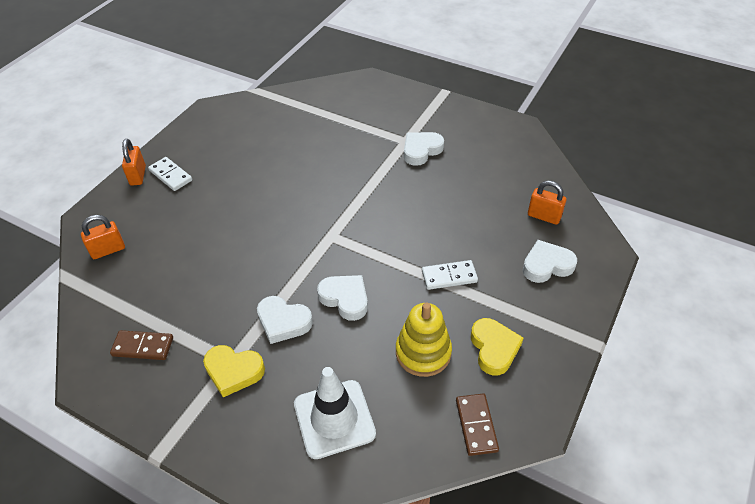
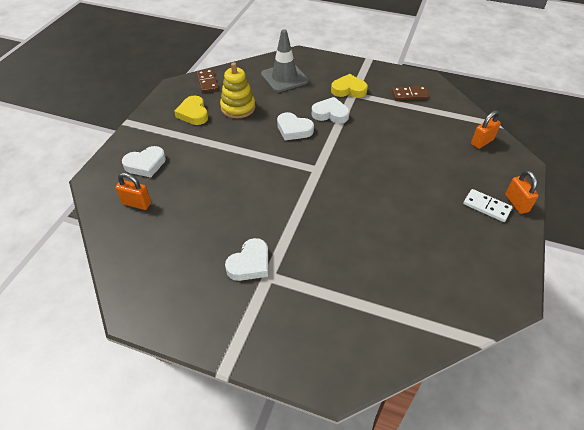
camera: 170 degrees right, 0 degrees up
white traffic cone [294,367,376,459] -> grey traffic cone [261,30,309,92]
white domino [422,260,478,290] -> none

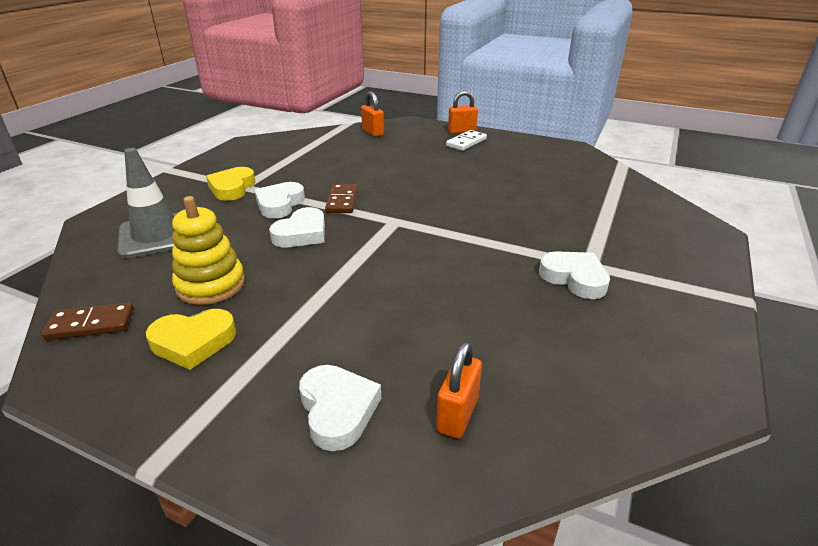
camera: 85 degrees left, 15 degrees down
brown domino [392,86,429,100] -> brown domino moved to [325,184,358,213]

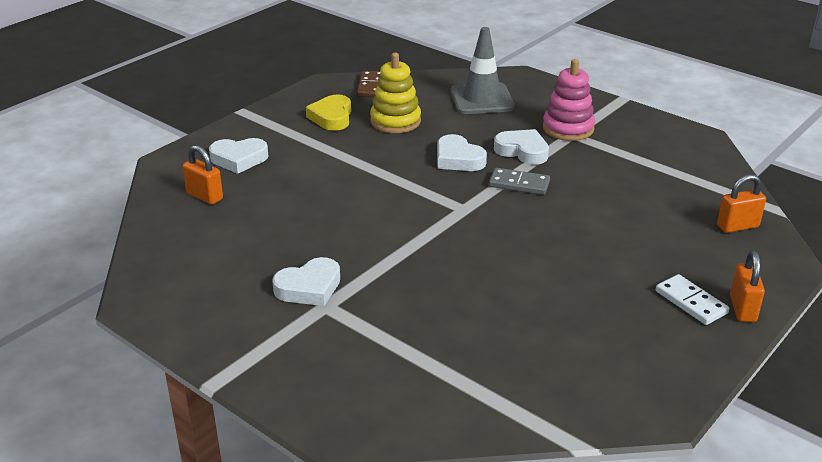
camera: 105 degrees right, 0 degrees up
yellow heart [206,167,256,201] -> pink stacking toy [543,59,595,141]
brown domino [325,184,358,213] -> grey domino [489,168,550,195]

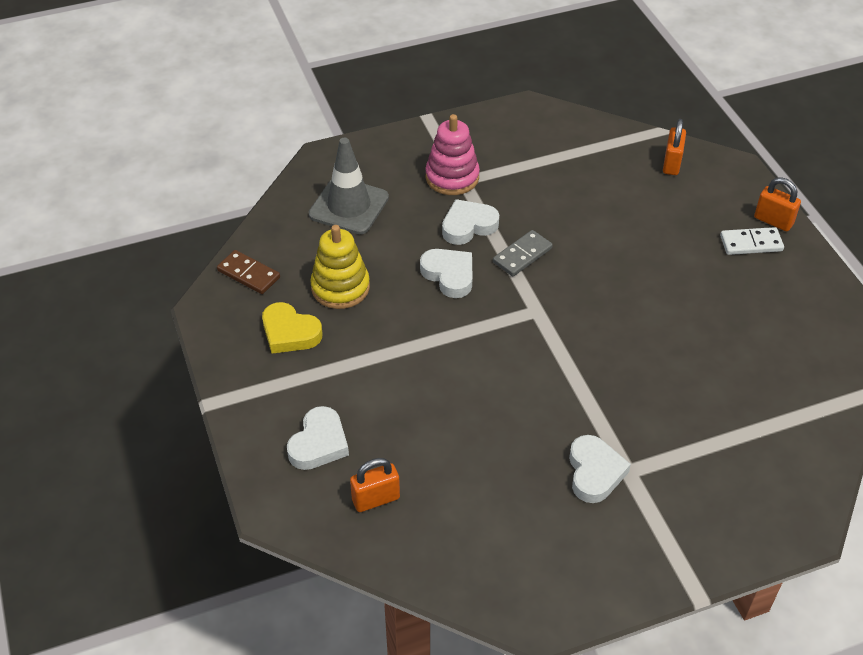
camera: 60 degrees left, 15 degrees up
white heart [437,134,487,171] -> white heart turned 120 degrees counterclockwise [420,249,473,298]

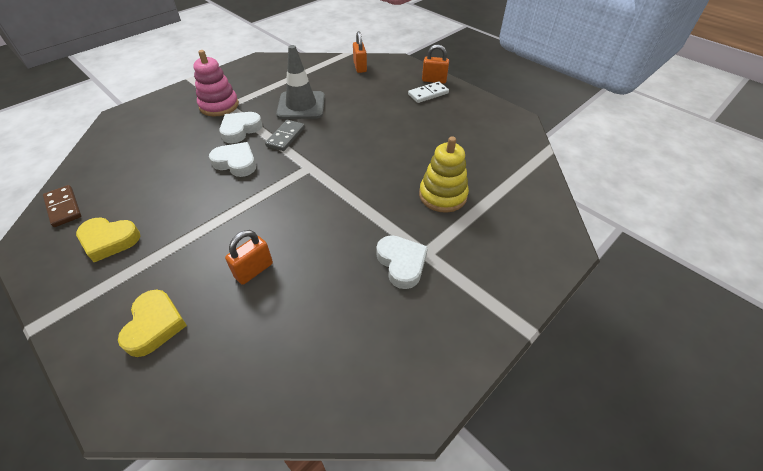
camera: 25 degrees left, 0 degrees up
brown domino [217,250,280,294] -> brown domino turned 45 degrees clockwise [43,185,81,227]
white heart [287,406,349,470] -> yellow heart [118,289,187,357]
grey traffic cone [309,138,389,234] -> grey traffic cone moved to [276,45,325,119]
yellow stacking toy [310,225,370,309] -> yellow stacking toy moved to [419,137,469,213]
orange padlock [350,458,400,512] -> orange padlock moved to [225,230,273,285]

